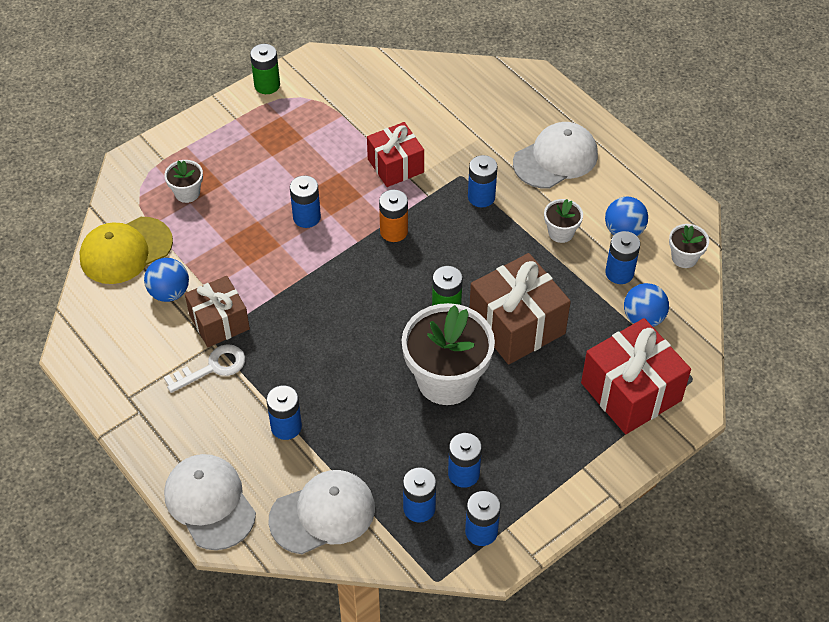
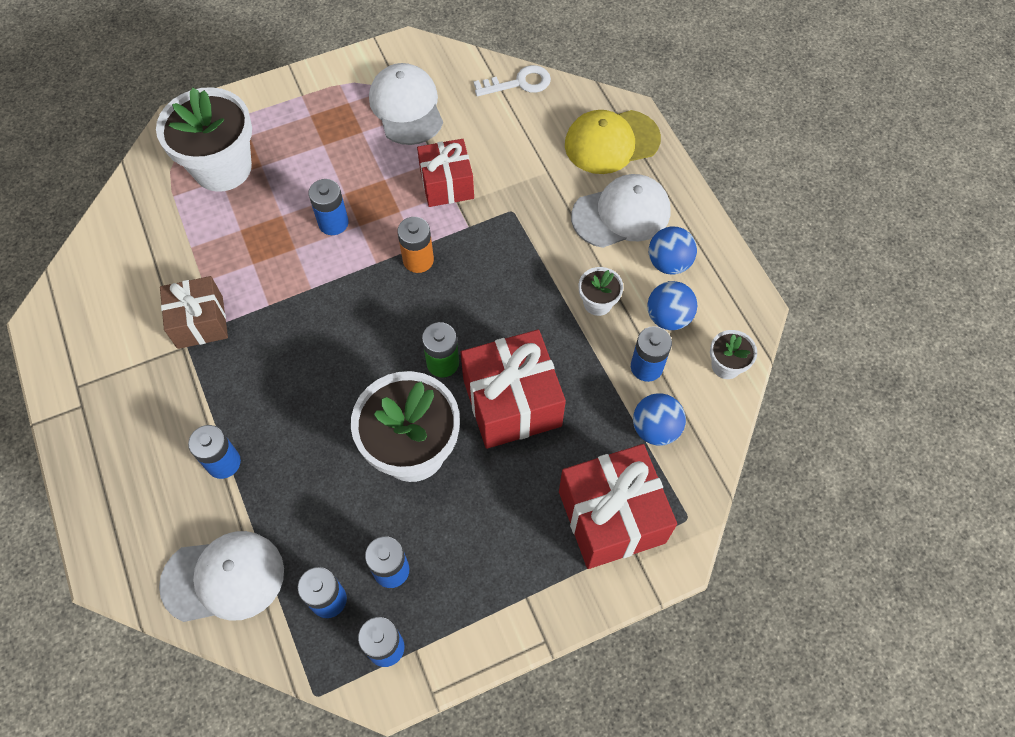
camera: 15 degrees right, 10 degrees up
yellow cap [79,217,173,284] -> yellow cap moved to [565,110,661,174]
blue ball [144,258,189,302] -> blue ball moved to [649,226,697,275]
white flower pot [164,160,203,203] -> white flower pot [156,87,252,192], size x2.16
white key [164,344,245,393] -> white key moved to [474,65,551,96]
white cap [164,454,256,550] -> white cap moved to [369,63,443,145]
green battery [250,44,280,94] -> none
blue battery [468,155,498,207] -> none
brown gift [469,253,571,365] -> red gift [461,329,566,449]

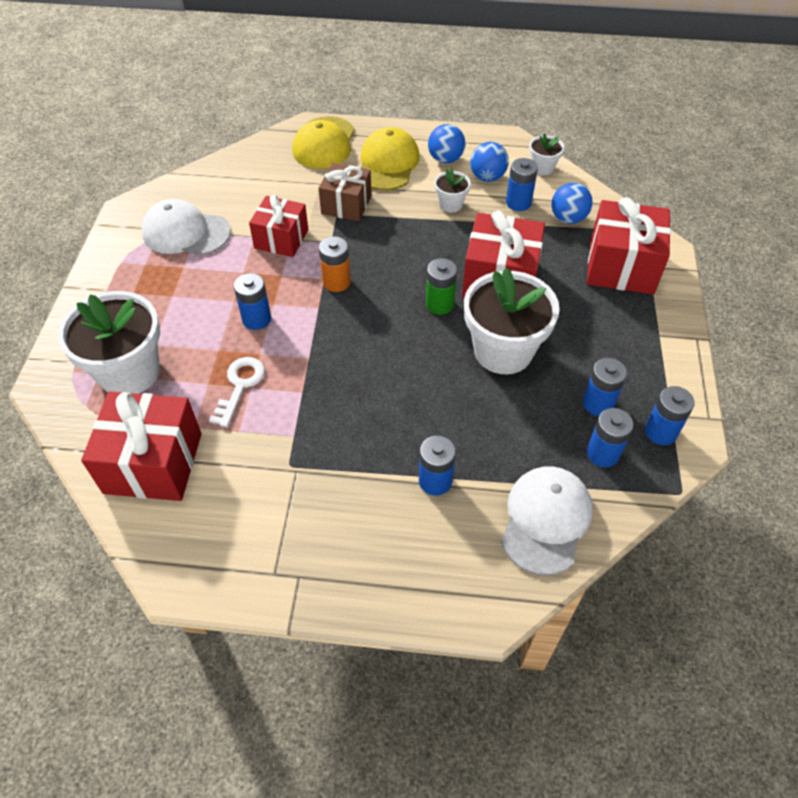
camera: 60 degrees left, 10 degrees down
brown gift [160,276,228,349] -> brown gift moved to [319,163,372,221]
white key [474,65,551,96] -> white key moved to [209,357,265,427]
white cap [571,174,671,248] -> yellow cap [360,127,420,190]
none -> red gift [81,391,202,501]

